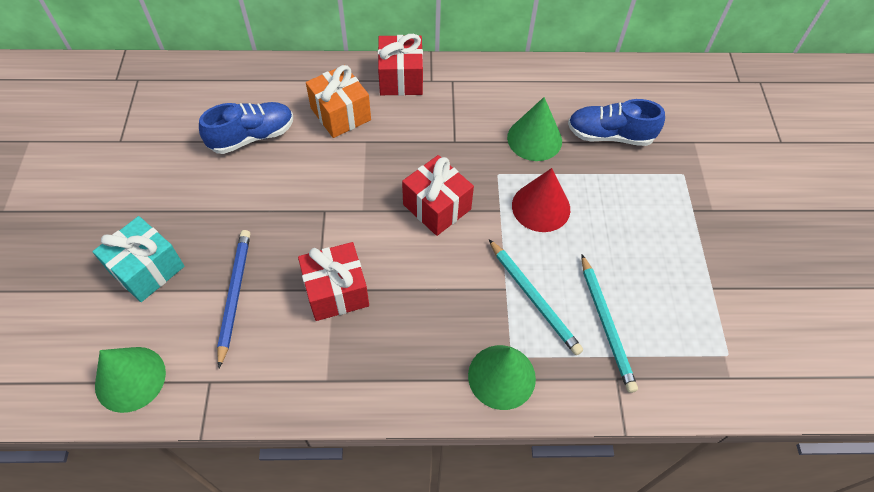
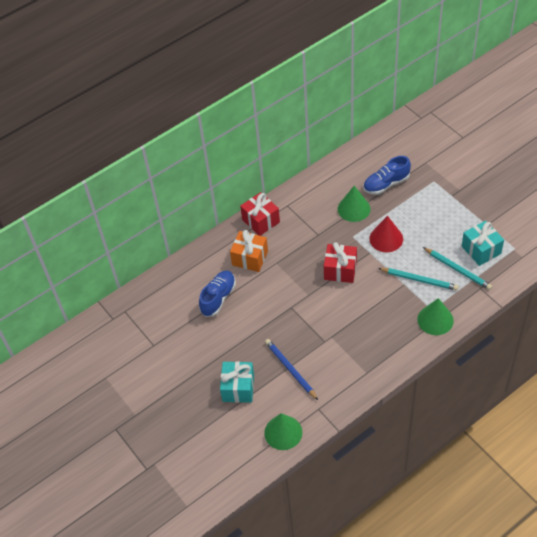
camera: 30 degrees left, 5 degrees down
red gift [298,242,369,321] -> none
none -> turquoise gift [462,220,504,266]

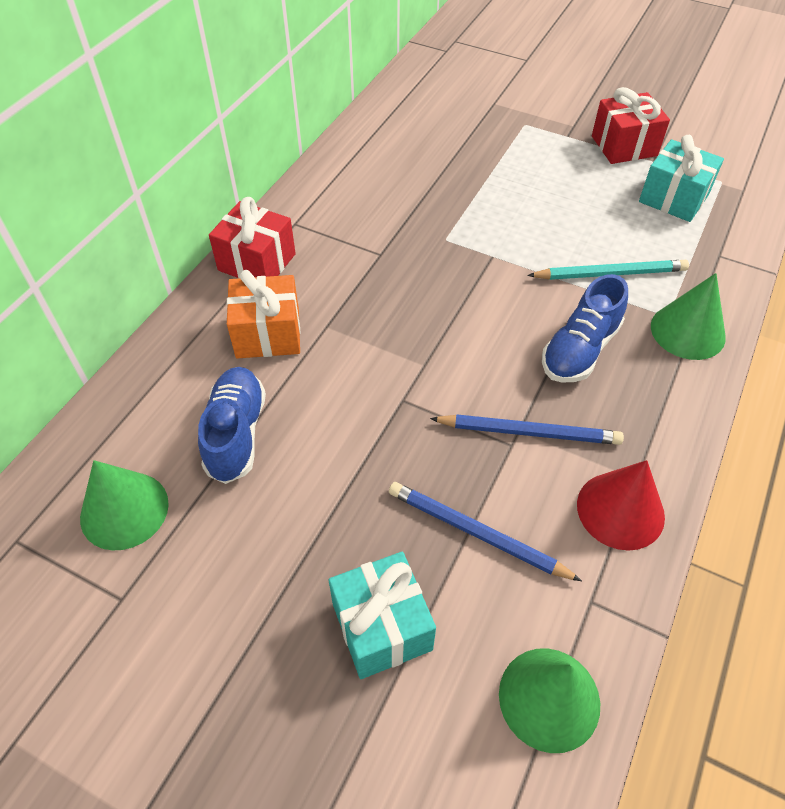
camera: 30 degrees left, 0 degrees up
red gift [324,242,357,283] -> red gift moved to [592,87,670,164]
green cone [338,186,371,222] -> green cone moved to [80,460,169,550]
blue shoe [363,156,411,195] -> blue shoe moved to [542,274,628,383]
red cone [369,216,403,252] -> red cone moved to [577,460,665,551]
turquoise pencil [423,247,492,290] -> none
none -> blue pencil [430,414,624,445]

